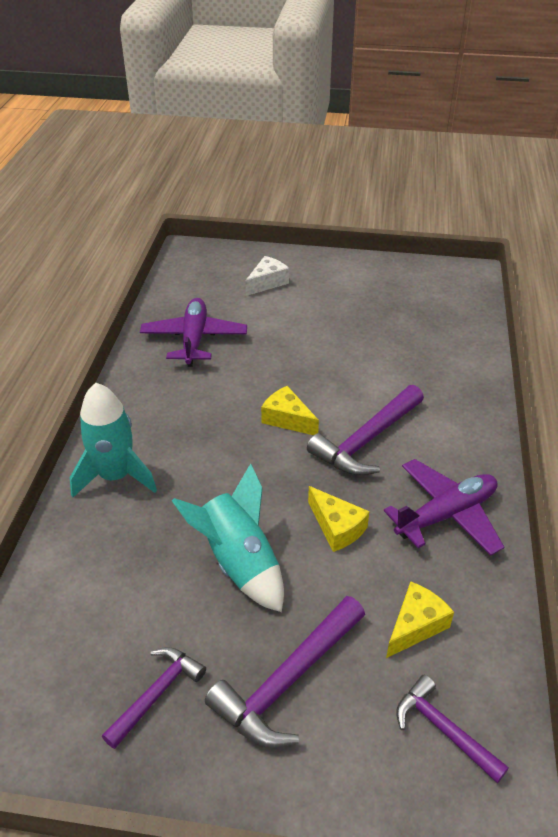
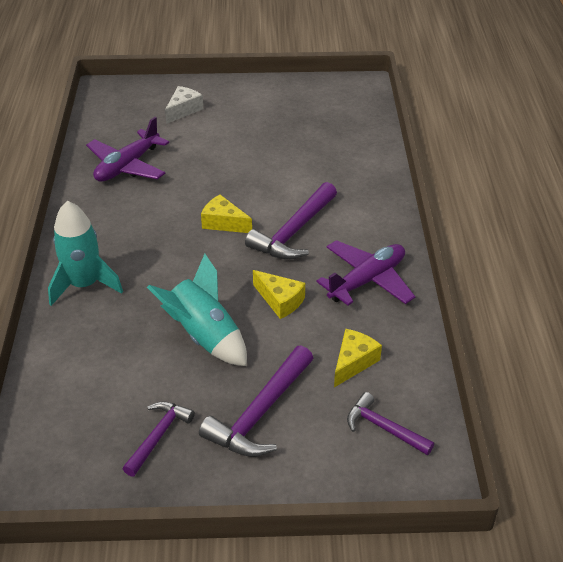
camera: 10 degrees left, 0 degrees up
purple plane [140,298,247,367] -> purple plane turned 135 degrees counterclockwise [86,117,169,182]

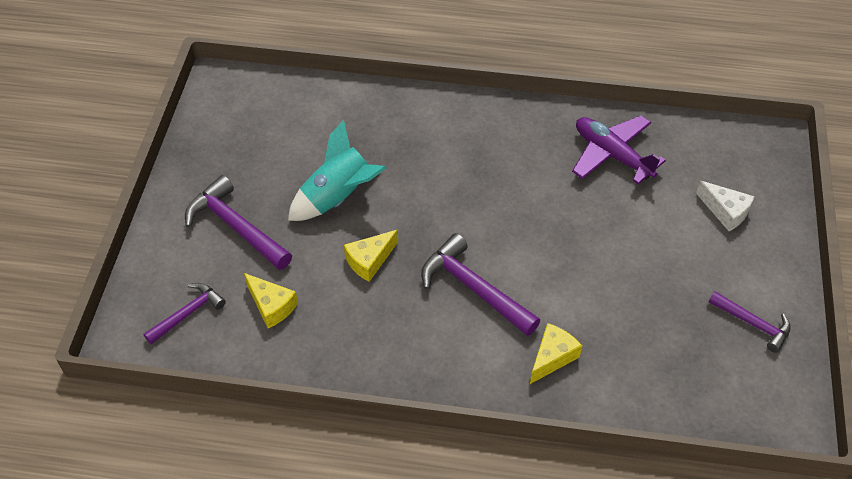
camera: 100 degrees right, 10 degrees up
turquoise rocket [48,201,123,306] -> none
purple hammer [123,401,195,477] -> purple hammer moved to [709,291,791,353]
yellow cheese [201,194,252,233] -> yellow cheese moved to [530,323,582,384]
purple plane [317,240,415,306] -> none

